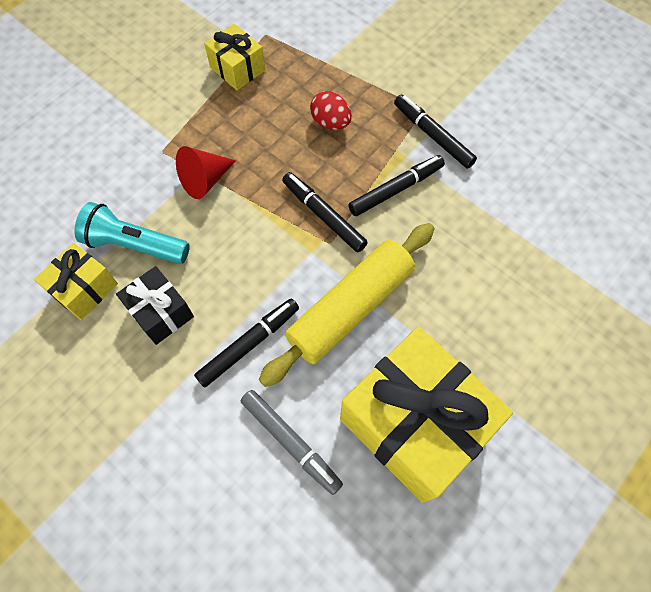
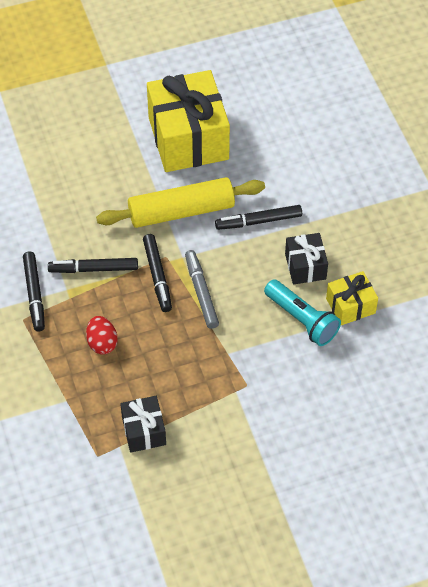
camera: 150 degrees left, 10 degrees down
red cone [176,146,236,199] -> none
yellow gift [204,24,265,90] -> black gift [120,396,166,453]
grey marker [241,390,343,495] -> grey marker moved to [185,250,219,329]

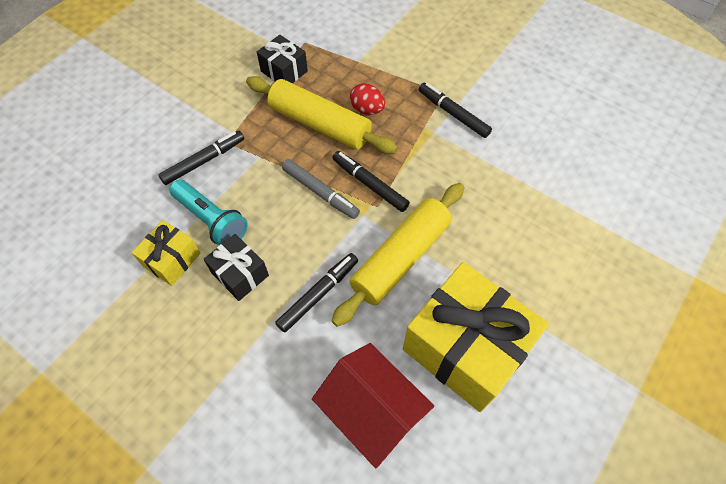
camera: 145 degrees right, 5 degrees up
black marker [48,258,138,273] -> black marker moved to [158,131,244,185]
turquoise flashlight [264,279,341,346] -> turquoise flashlight turned 150 degrees counterclockwise [169,180,248,245]
none -> yellow rolling pin [246,76,398,154]
none -> red house [312,343,434,468]

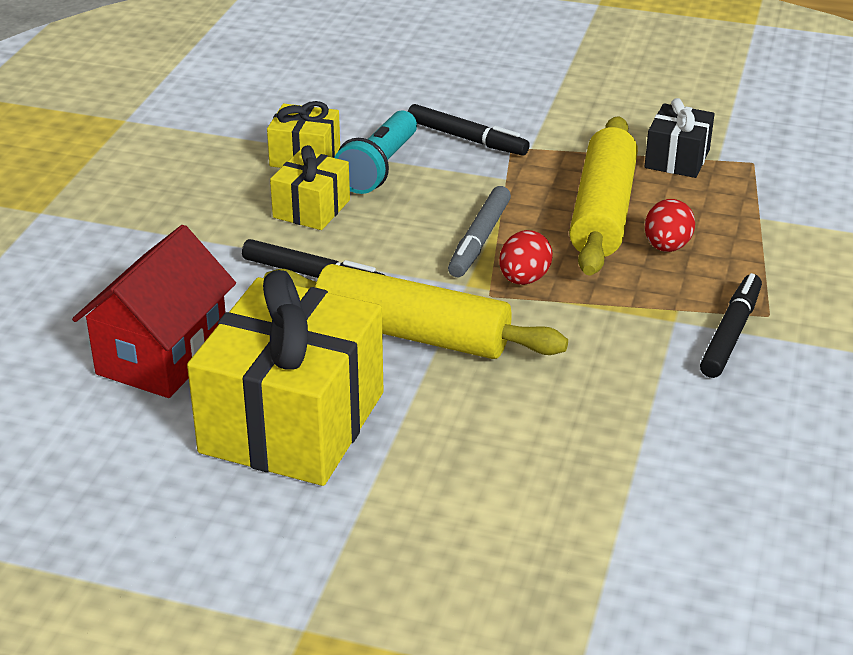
camera: 70 degrees right, 25 degrees down
black gift [203,234,269,301] -> yellow gift [270,145,350,230]
black marker [332,151,410,212] -> red egg [499,230,553,285]

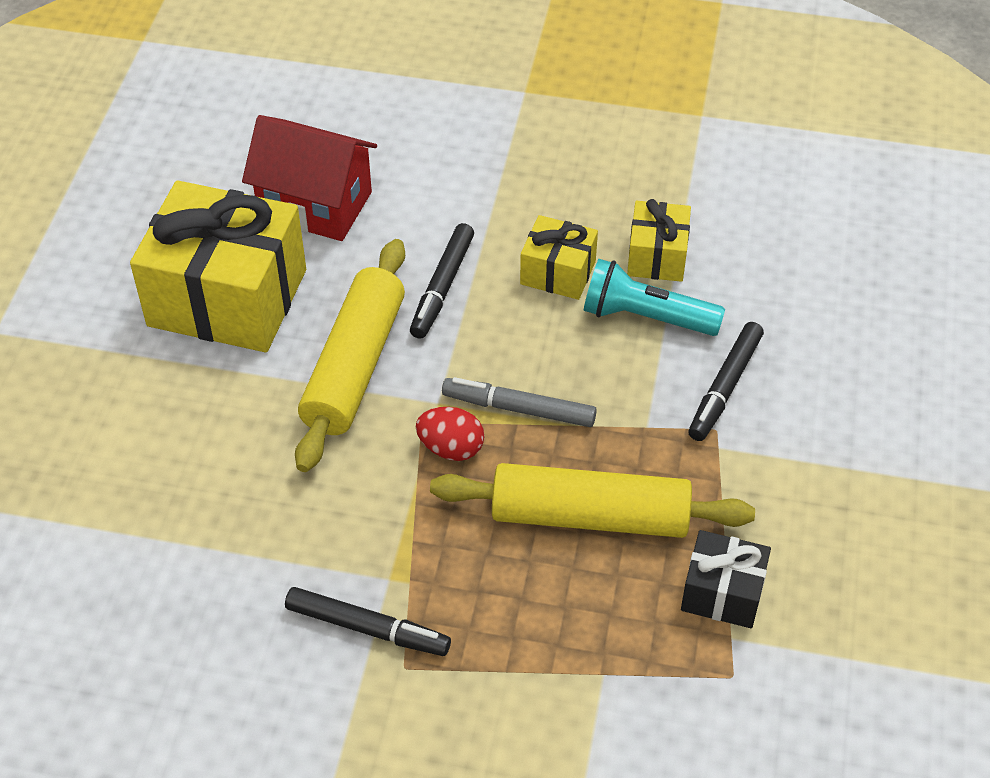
camera: 85 degrees right, 15 degrees up
red egg [645,199,695,252] -> none

